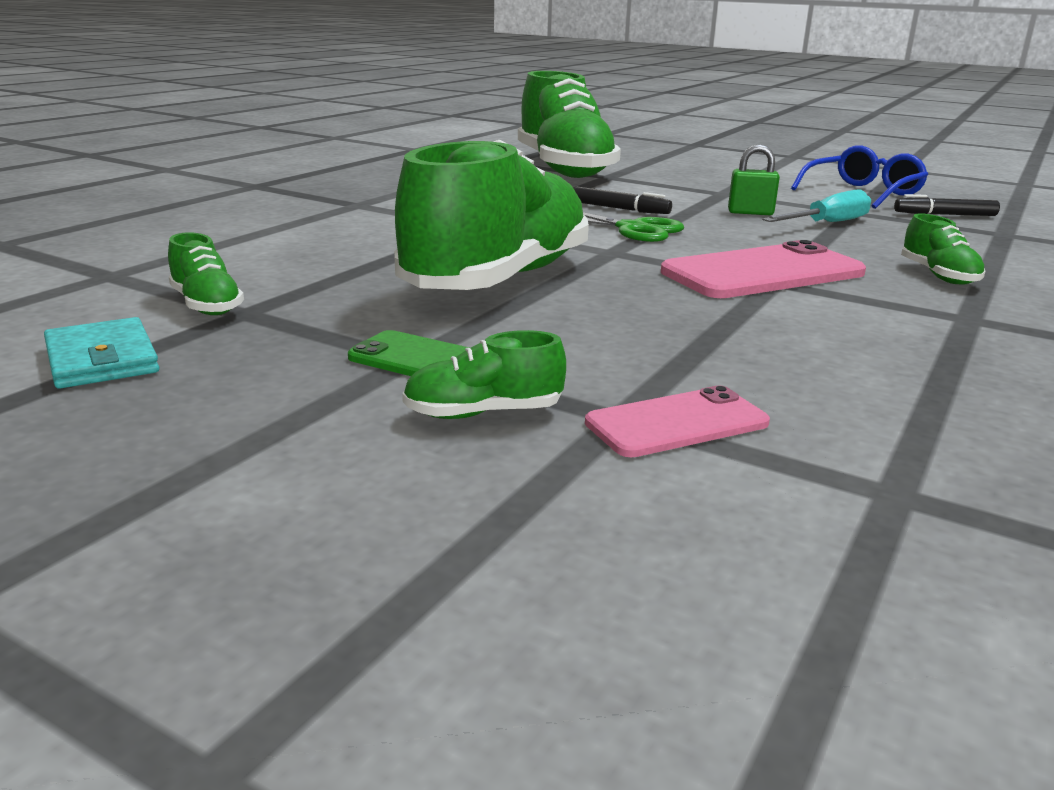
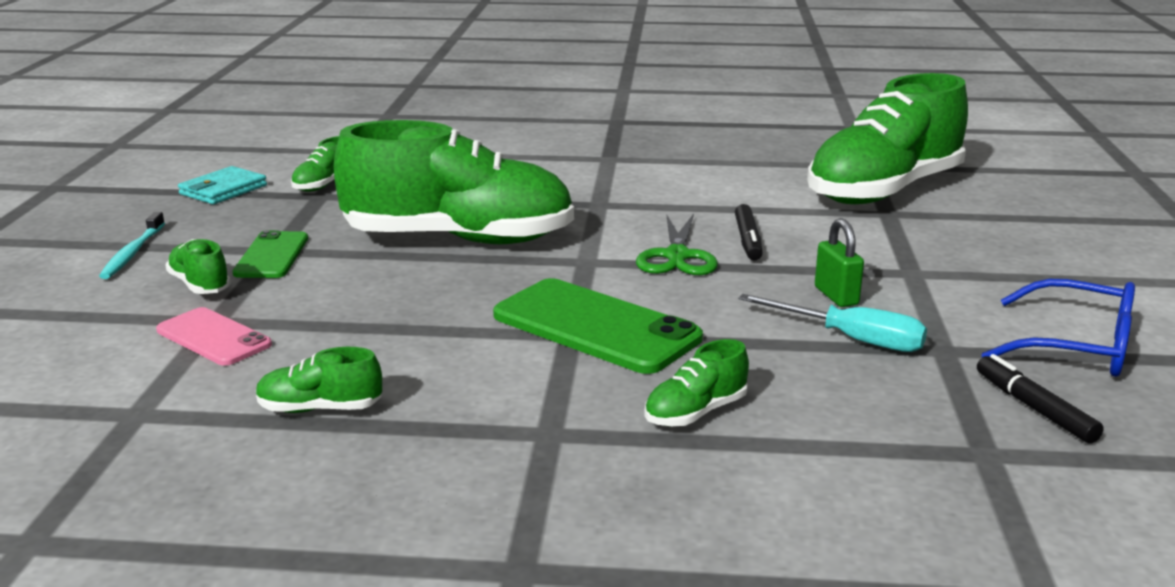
camera: 65 degrees right, 0 degrees up
pink phone [661,240,866,298] -> green phone [493,278,703,374]
none -> turquoise toothbrush [99,212,165,279]
none -> green shoe [256,347,382,413]

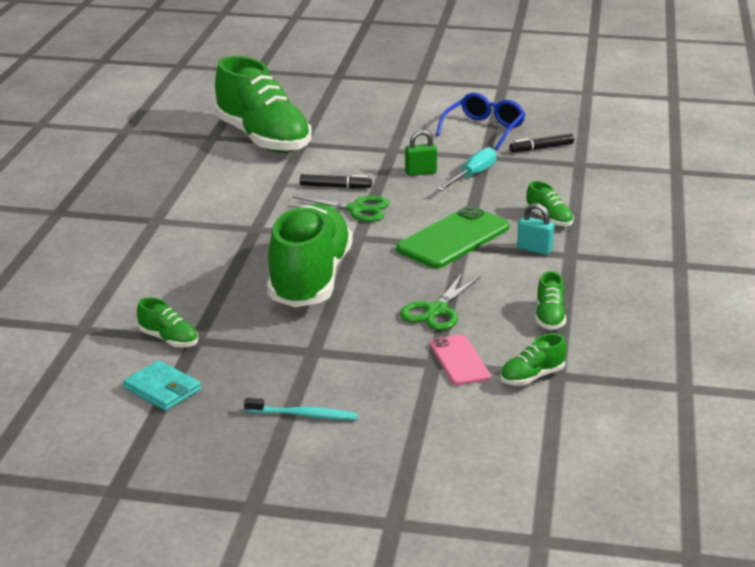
camera: 85 degrees left, 5 degrees up
pink phone [156,307,272,366] -> pink phone turned 60 degrees counterclockwise [430,335,491,385]
green shoe [165,239,231,294] -> green shoe moved to [500,334,567,386]
green phone [232,230,308,278] -> none
none -> green scissors [400,273,481,330]
none -> turquoise padlock [517,203,554,255]

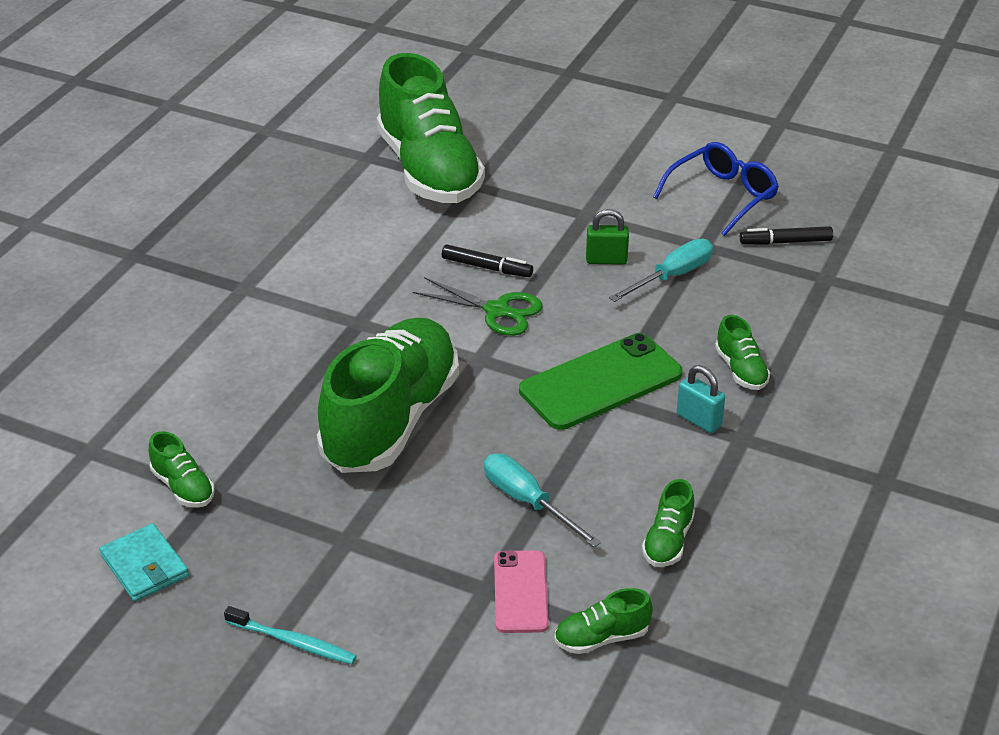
camera: 15 degrees right, 10 degrees up
green scissors [400,273,481,330] -> turquoise screwdriver [484,454,601,547]

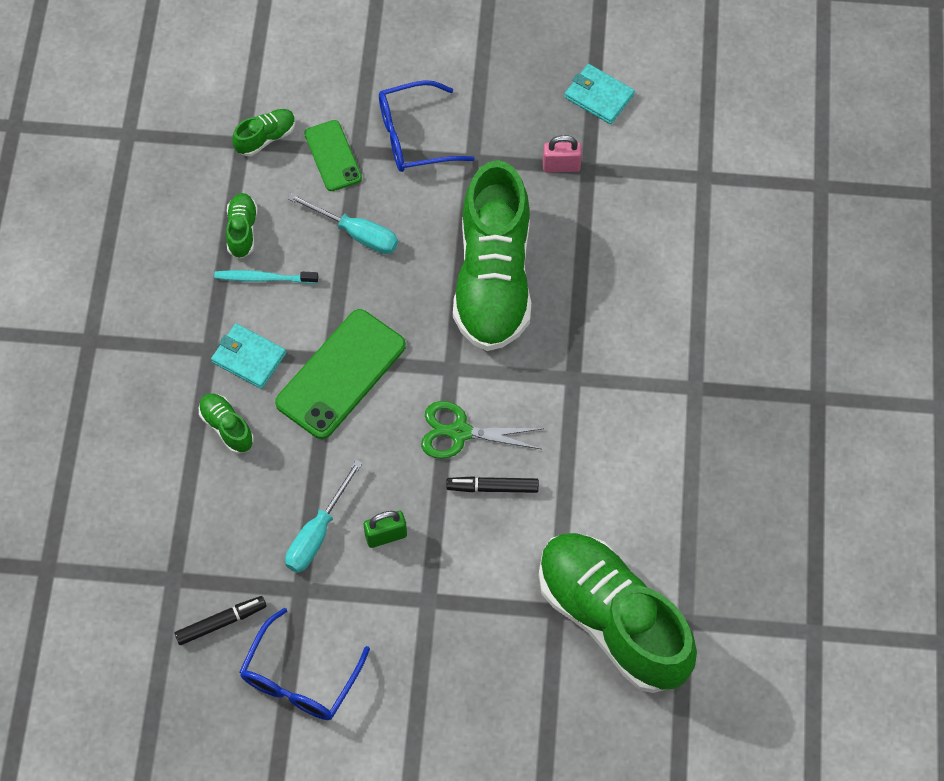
camera: 160 degrees right, 25 degrees up
green shoe [149,431,214,508] -> none
turquoise toothbrush [224,606,357,664] -> turquoise toothbrush moved to [214,270,318,284]
pink phone [494,550,549,633] -> green phone [304,120,362,191]
turquoise padlock [677,365,725,433] -> turquoise wallet [211,323,286,389]
none -> blue glasses [379,80,475,172]
none -> pink padlock [543,135,582,173]

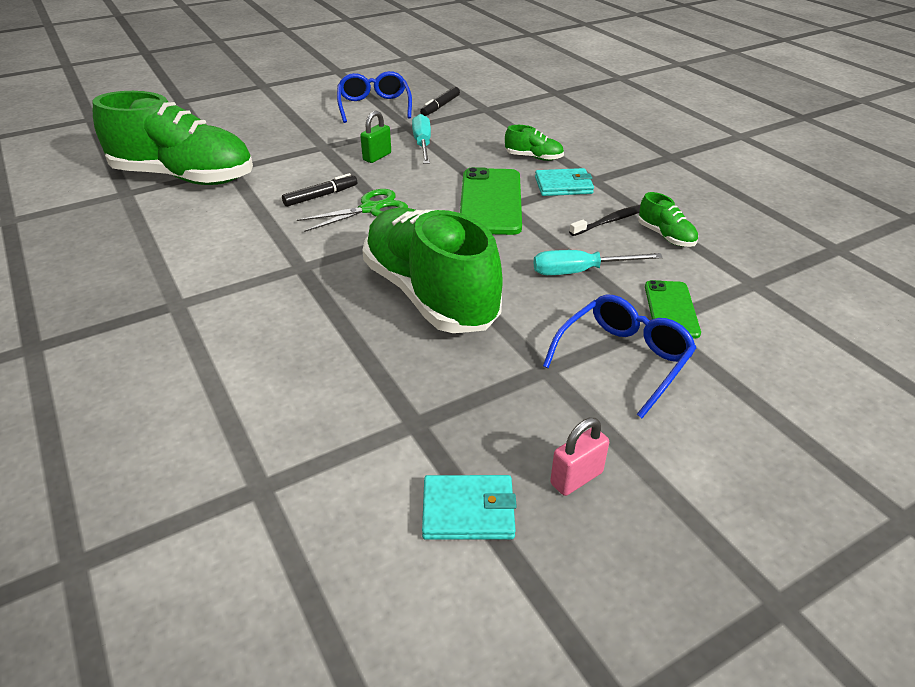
camera: 145 degrees right, 25 degrees down
turquoise toothbrush [214,270,318,284] -> black toothbrush [569,204,641,236]
green shoe [232,109,296,156] -> none
green phone [304,120,362,191] -> green phone turned 60 degrees clockwise [645,280,701,339]
pink padlock [543,135,582,173] -> pink padlock moved to [550,418,609,496]

